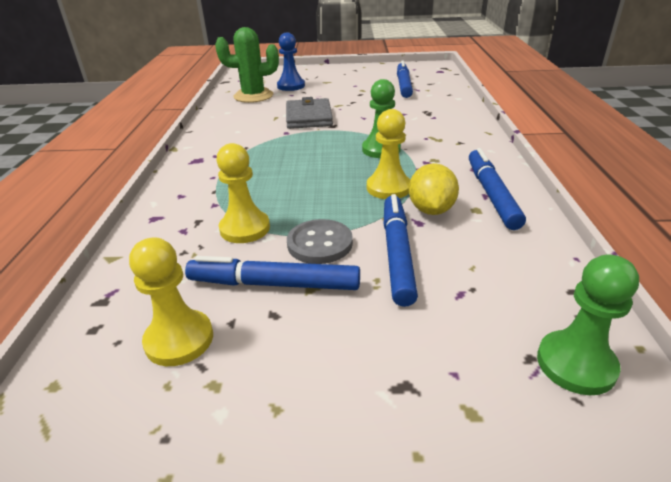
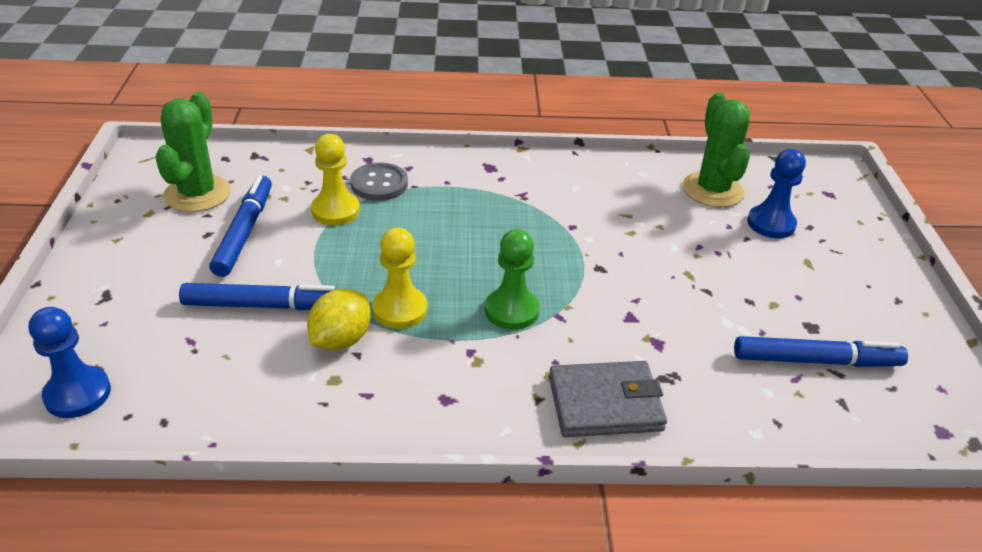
camera: 85 degrees right, 5 degrees up
yellow pawn [129,238,213,366] -> green cactus [155,92,231,212]
grey wallet [286,97,333,129] -> grey wallet moved to [549,361,667,437]
grey button [287,219,353,264] -> grey button moved to [350,163,408,201]
yellow lemon [409,163,459,215] -> yellow lemon turned 60 degrees counterclockwise [307,289,371,350]
blue marker [469,148,526,230] -> none
green pawn [537,254,639,395] -> blue pawn [29,307,111,418]

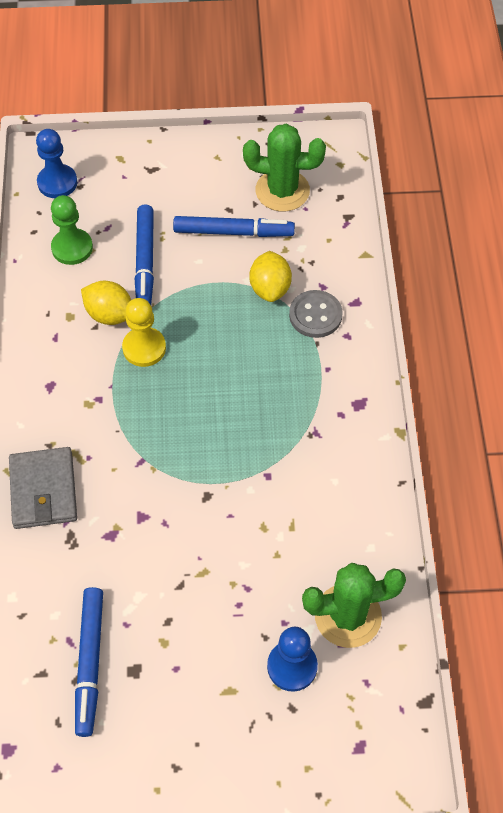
camera: 90 degrees right, 20 degrees up
yellow pawn [311,134,360,225] -> yellow lemon [249,251,292,302]
green pawn [485,229,540,330] -> green pawn moved to [51,195,93,265]

